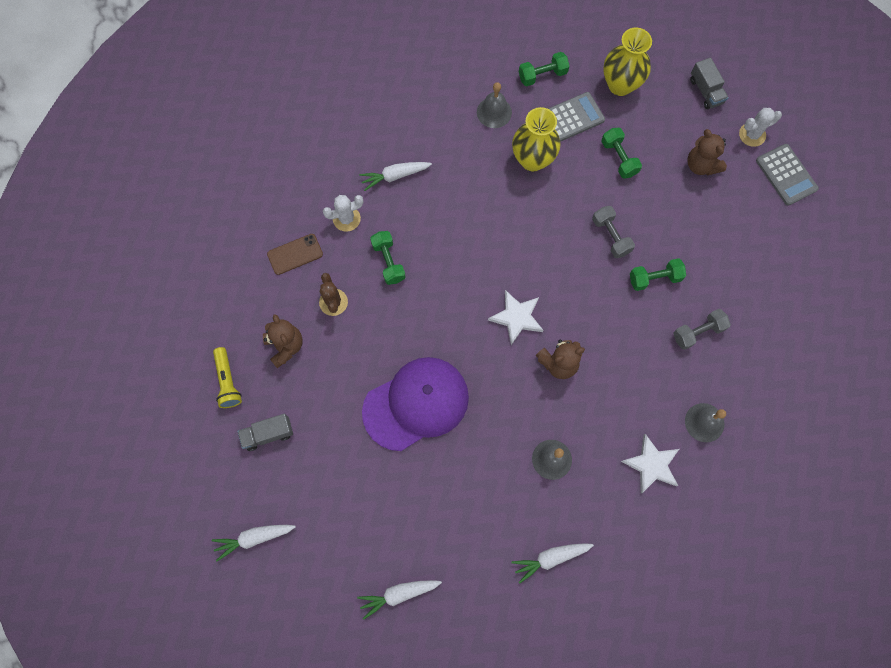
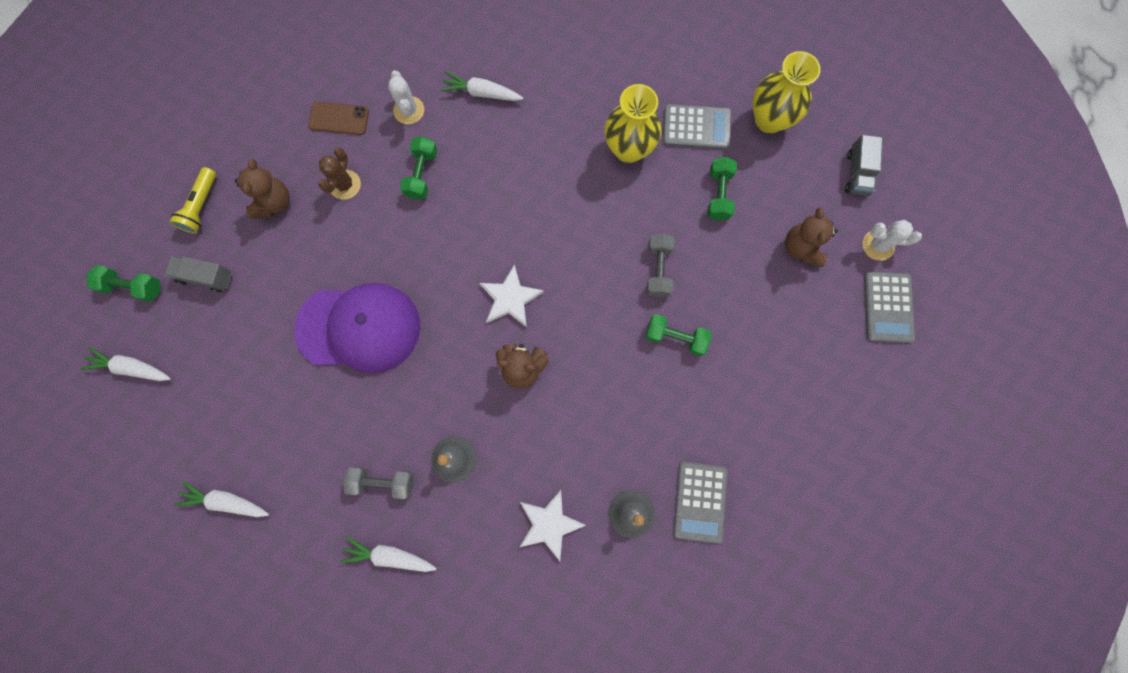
camera: 30 degrees right, 5 degrees up
white cactus [323,195,363,232] -> white cactus turned 60 degrees clockwise [388,70,424,124]
grey bell [477,82,512,128] -> none
green dumbbell [519,52,570,86] -> green dumbbell moved to [86,265,160,302]
grey dumbbell [673,309,731,350] -> grey dumbbell moved to [343,467,413,499]
none -> grey calculator [673,462,728,544]

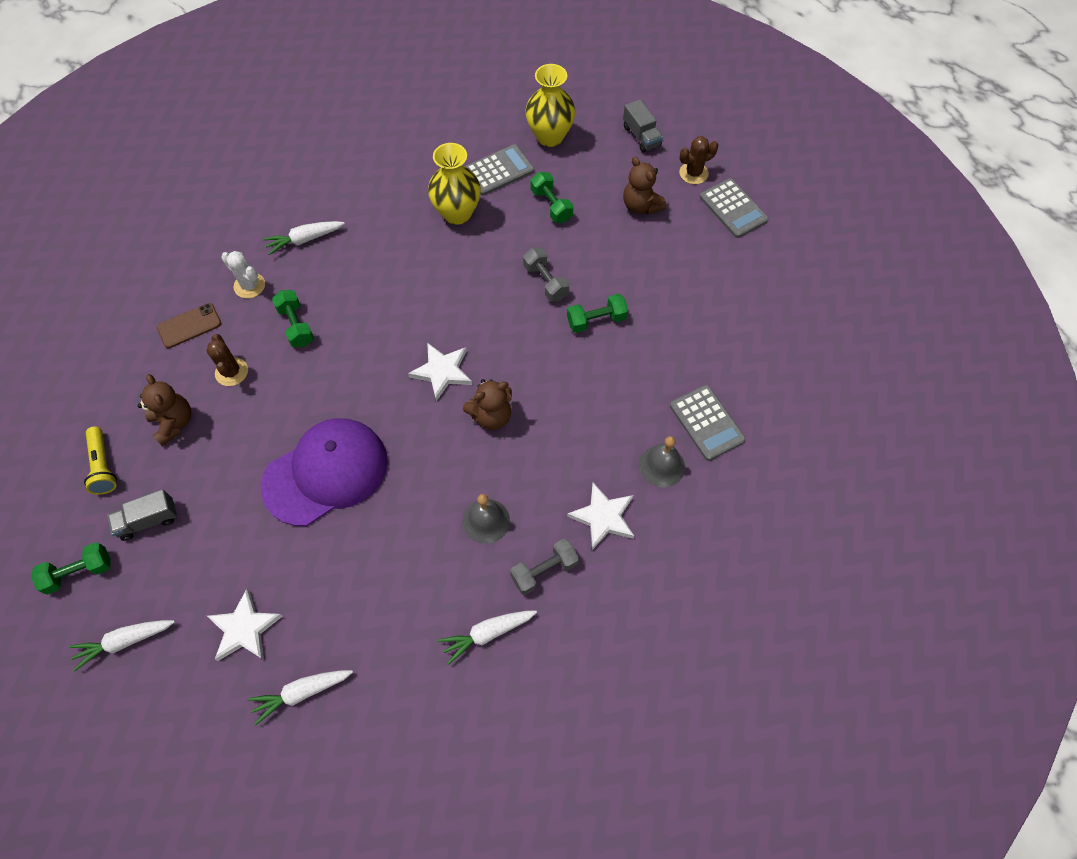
camera: 35 degrees left, 15 degrees down
grey dumbbell [343,467,413,499] -> grey dumbbell moved to [510,539,579,595]
white cactus [862,220,922,261] -> brown cactus [679,136,718,184]
none -> white star [207,589,283,661]

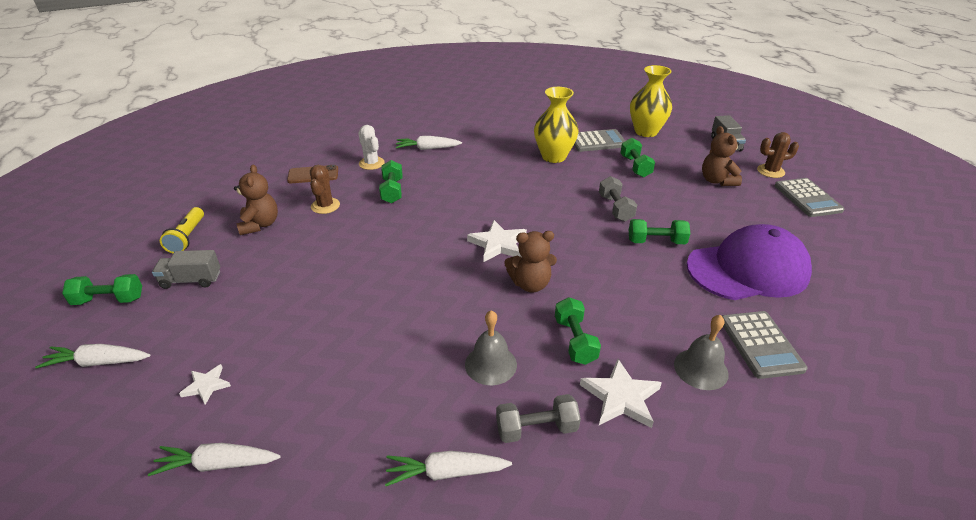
camera: 20 degrees right, 25 degrees down
white star [207,589,283,661] -> white star [179,364,231,405], size x0.58
purple cap [261,418,388,526] -> purple cap moved to [687,224,812,300]
none -> green dumbbell [555,297,601,365]

